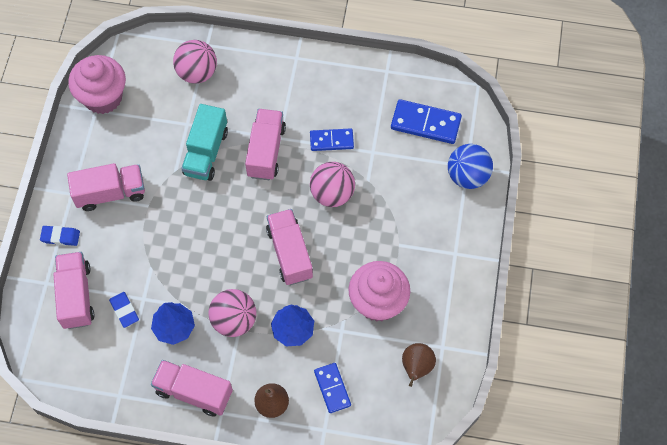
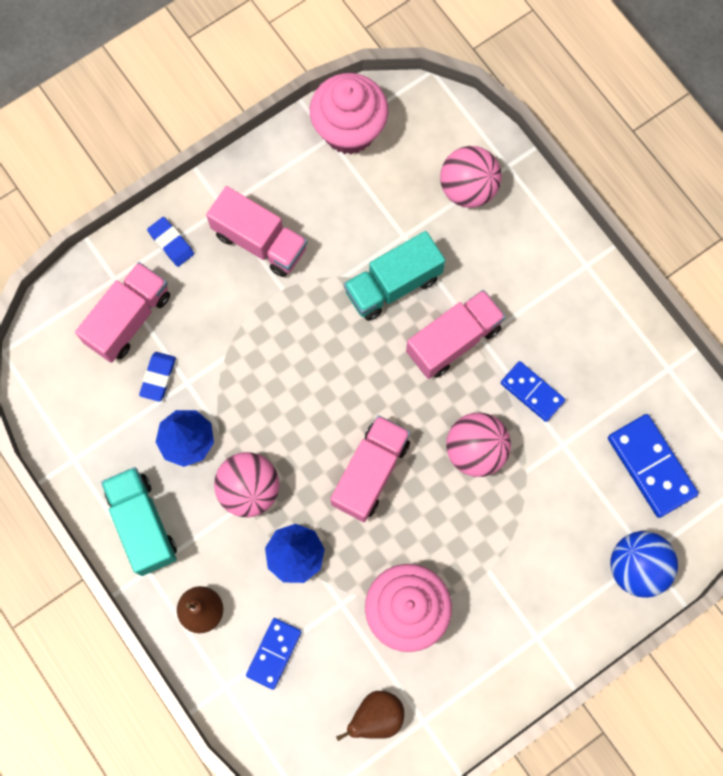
camera: 45 degrees right, 10 degrees up
pink truck [151,360,233,416] -> turquoise truck [101,467,177,576]

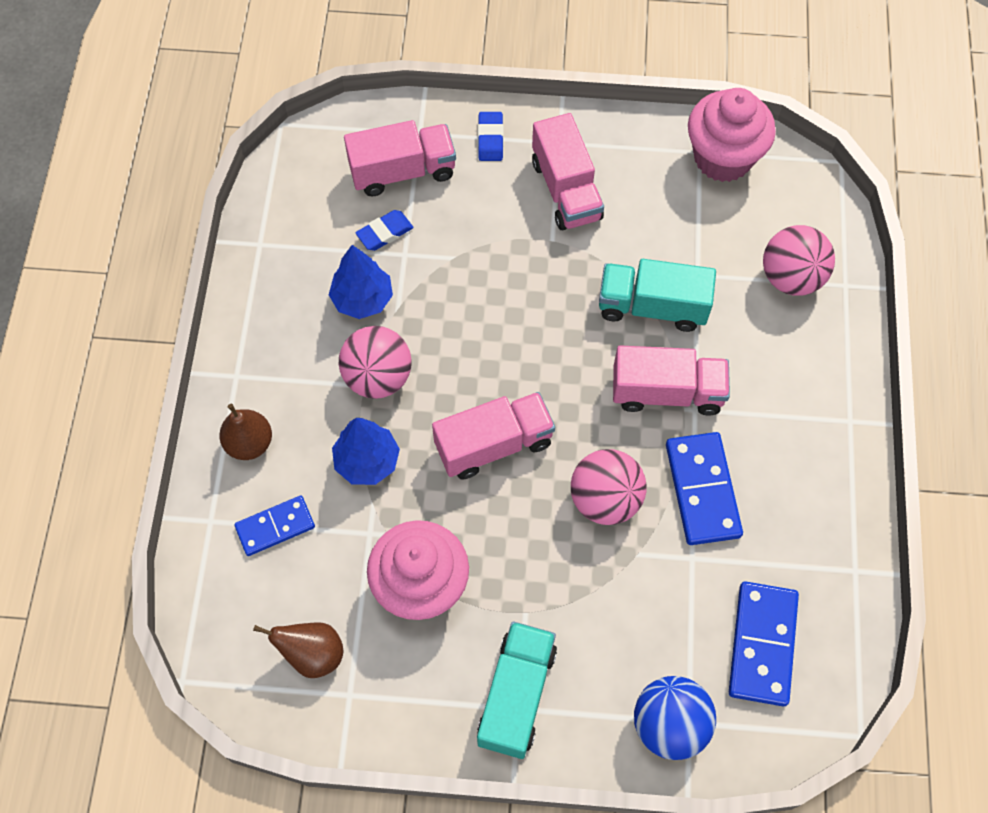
camera: 40 degrees right, 10 degrees down
turquoise truck [101,467,177,576] -> turquoise truck moved to [477,621,557,759]
blue domino [500,361,565,422] -> blue domino [666,432,743,545], size x1.54

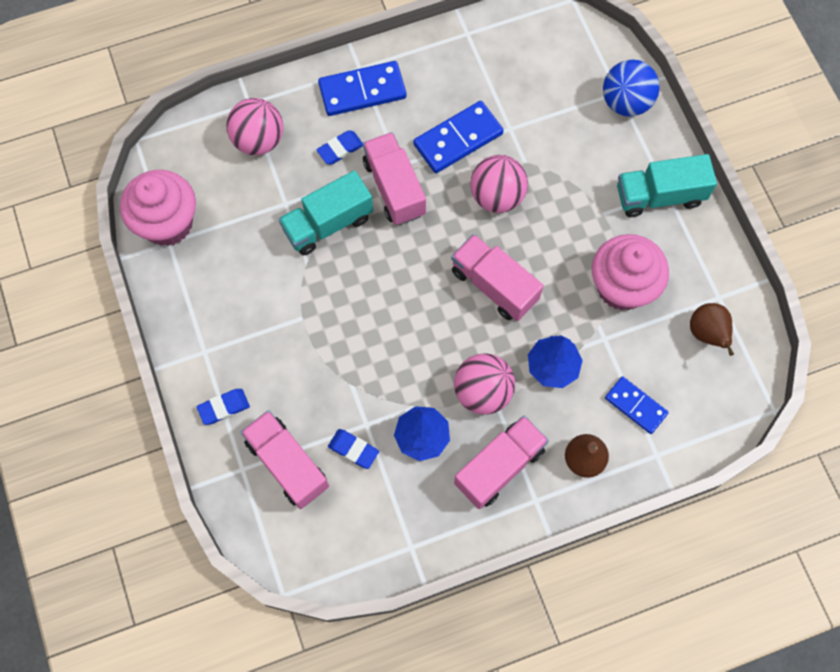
camera: 115 degrees left, 5 degrees up
pink truck [532,113,604,230] -> pink truck moved to [454,416,549,509]
turquoise truck [599,259,716,332] -> turquoise truck turned 75 degrees clockwise [278,170,373,255]
blue domino [729,581,799,707] -> blue domino moved to [318,61,407,116]
none -> blue eraser [316,130,363,165]

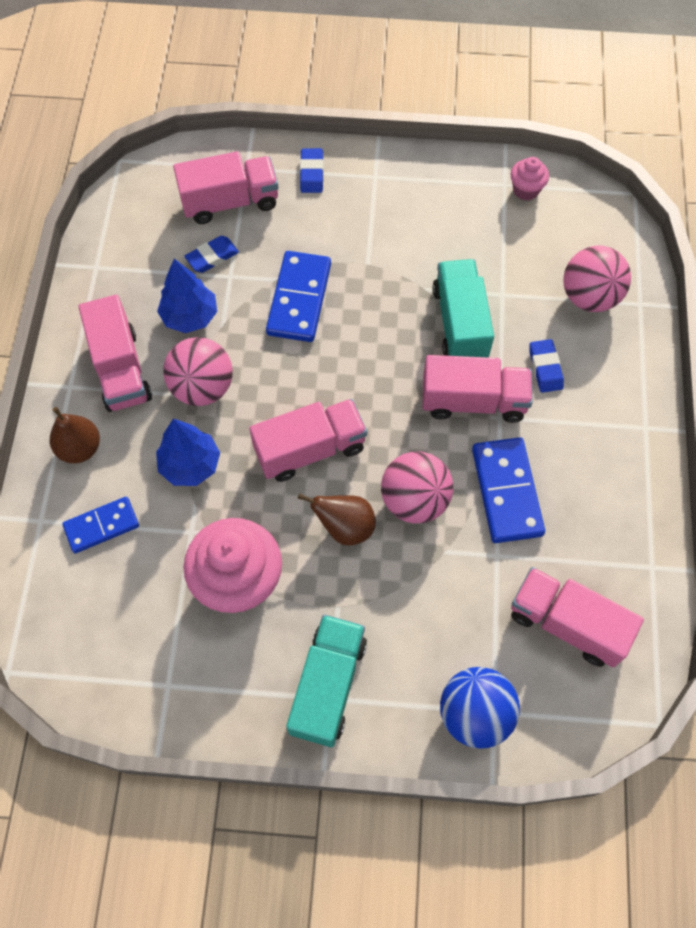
camera: 115 degrees right, 5 degrees down
pink cupcake [120,170,196,246] -> pink cupcake [511,157,549,201], size x0.48
blue domino [318,61,407,116] -> blue domino moved to [266,251,331,342]
brown pear [690,303,734,356] -> brown pear moved to [298,493,376,545]
none -> pink truck [511,567,644,667]

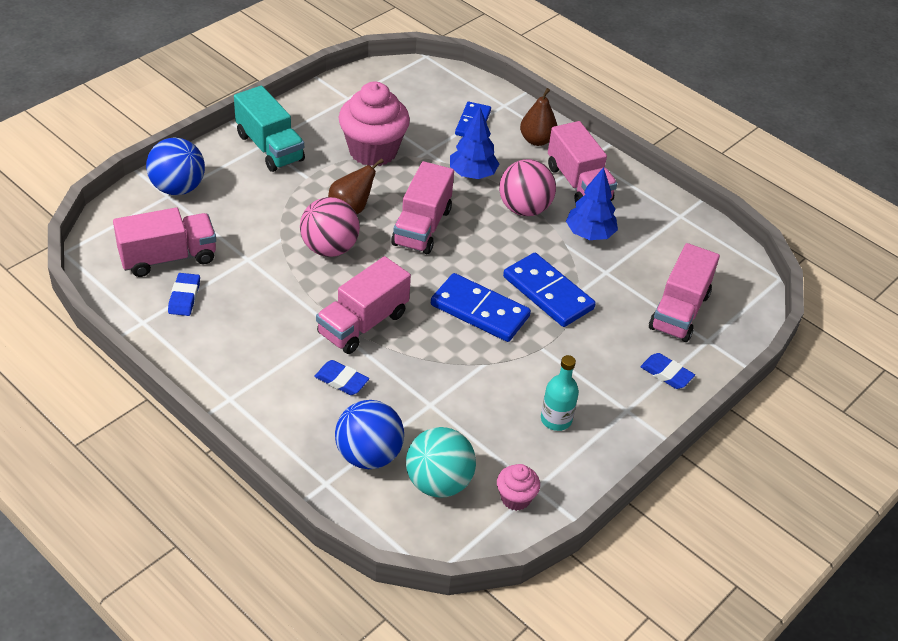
camera: 125 degrees right, 20 degrees down
pink truck [79,295,152,412] -> pink truck turned 135 degrees counterclockwise [548,121,617,203]
blue eraser [184,236,239,273] -> blue eraser moved to [168,273,200,316]
turquoise truck [432,259,494,357] -> none
blue domino [472,437,545,543] -> blue domino moved to [431,273,531,342]
pink ball [563,246,631,312] -> blue ball [335,400,404,469]
none -> turquoise ball [406,427,476,498]
none -> turquoise bottle [541,355,579,431]

